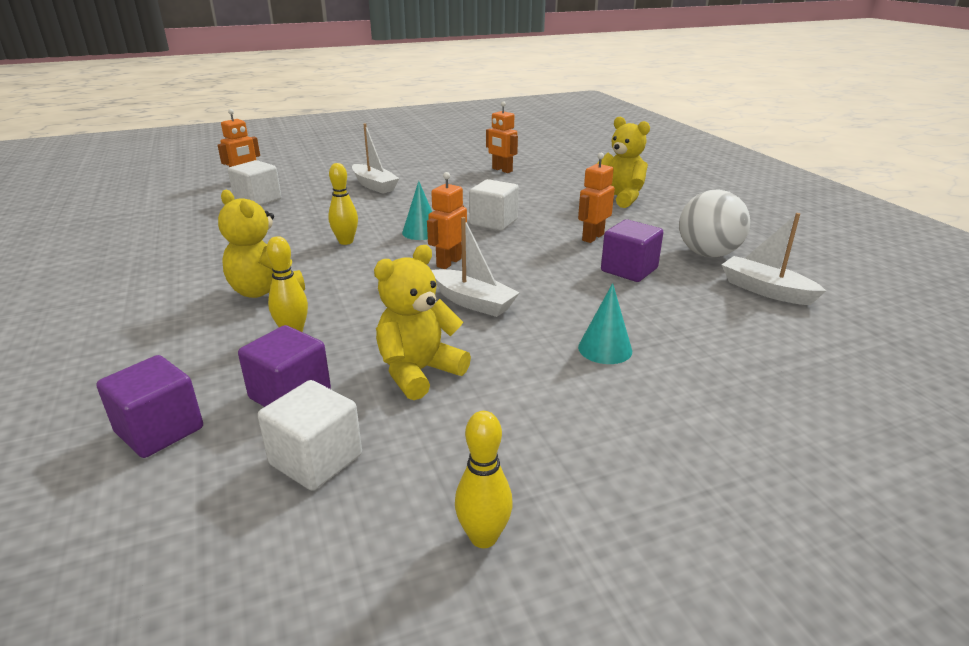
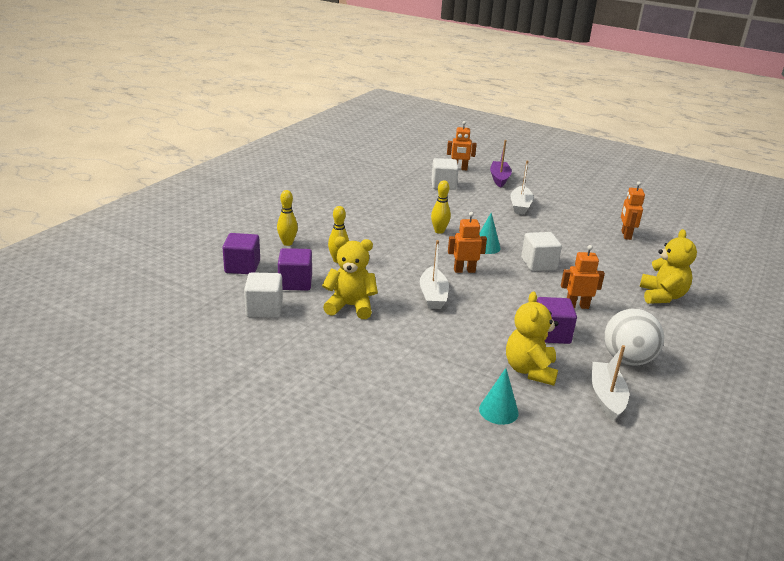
camera: 50 degrees right, 0 degrees up
yellow teddy bear [218,190,305,298] -> yellow teddy bear moved to [506,291,559,386]
yellow bowling pin [455,411,513,548] -> yellow bowling pin moved to [277,190,298,246]
turquoise cone [578,283,632,364] -> turquoise cone moved to [479,368,519,425]
none -> purple boat [490,140,512,188]

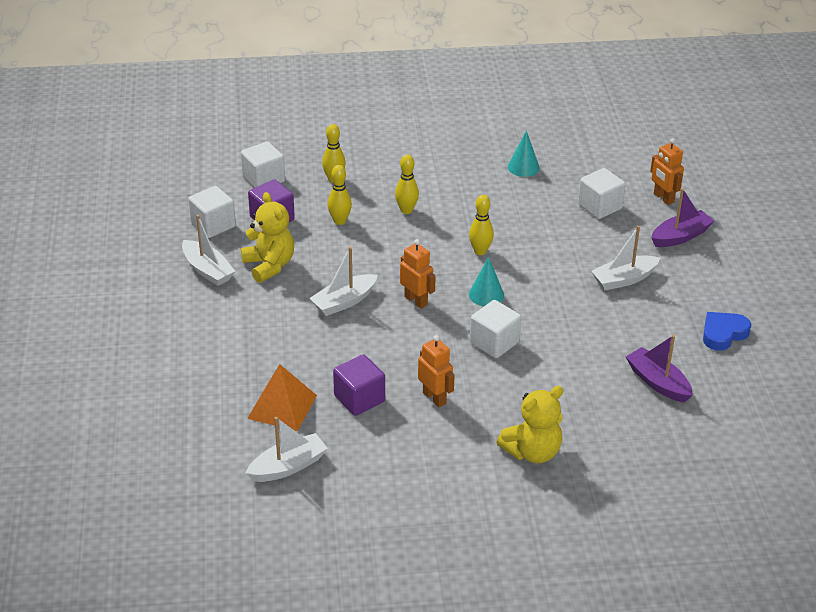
camera: 55 degrees right, 10 degrees up
purple cube [222,233,260,274] -> white cube [241,141,285,188]
turquoise cone [479,368,519,425] -> turquoise cone moved to [508,131,540,177]
yellow teddy bear [506,291,559,386] -> orange pyramid [247,364,317,431]
white ball [604,309,664,366] -> none
orange robot [621,181,645,240] -> purple boat [626,335,693,403]
none -> white boat [182,215,235,286]
none -> yellow bowling pin [395,154,419,214]
none -> blue heart [703,312,751,351]

